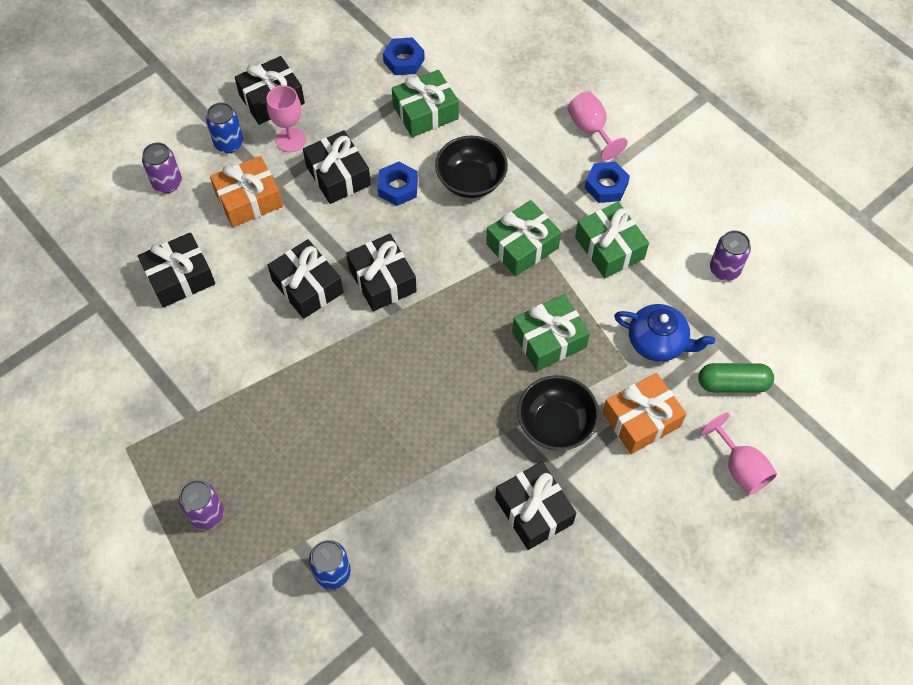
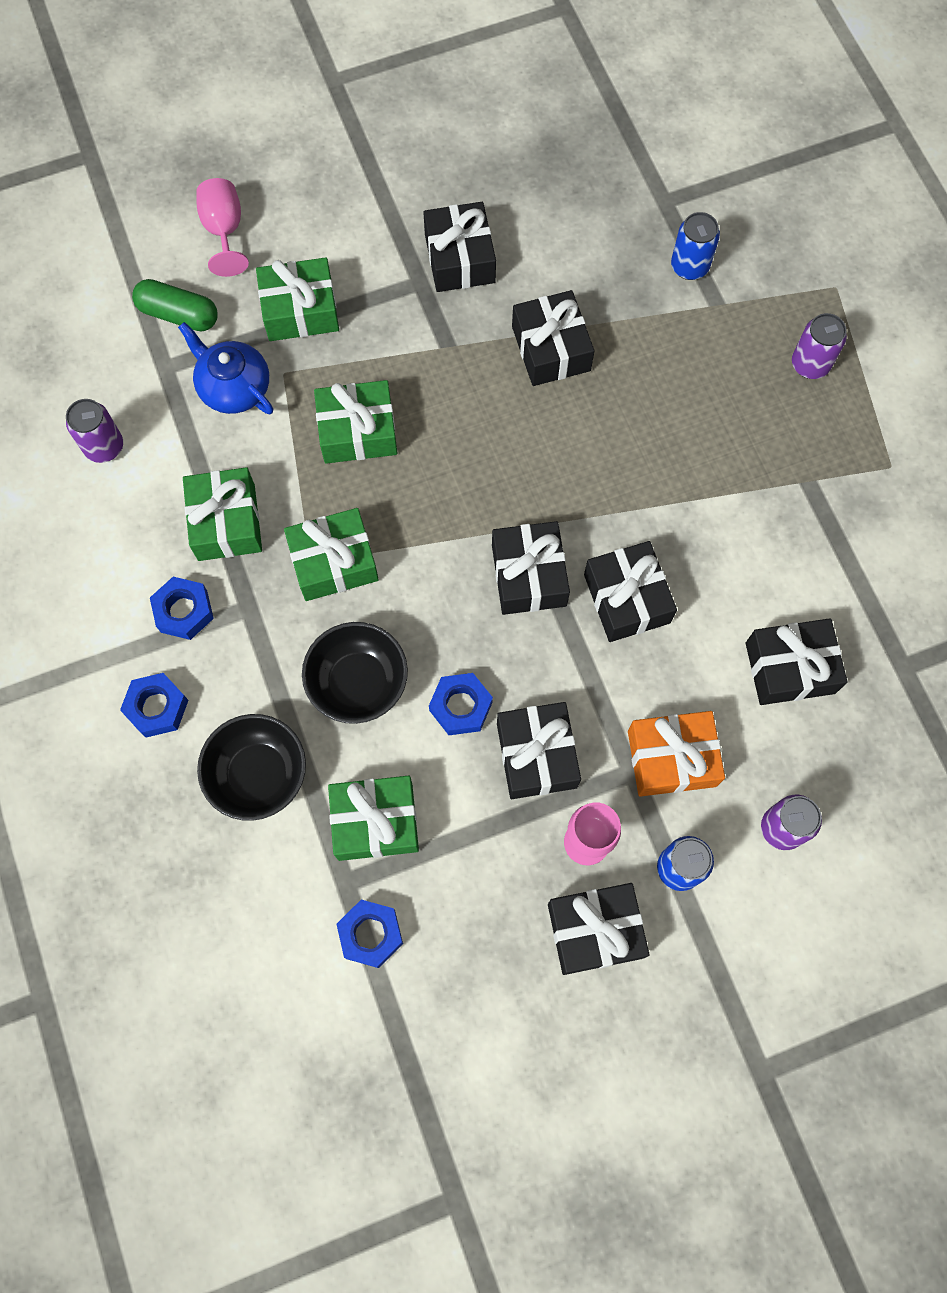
camera: 160 degrees left, 10 degrees up
black bowl [518,375,599,451] -> black bowl moved to [197,714,306,821]
pink goblet [568,91,628,160] -> blue nut [120,673,189,737]
orange gift [603,373,686,454] -> green gift [256,257,339,341]
none -> black gift [512,290,595,386]

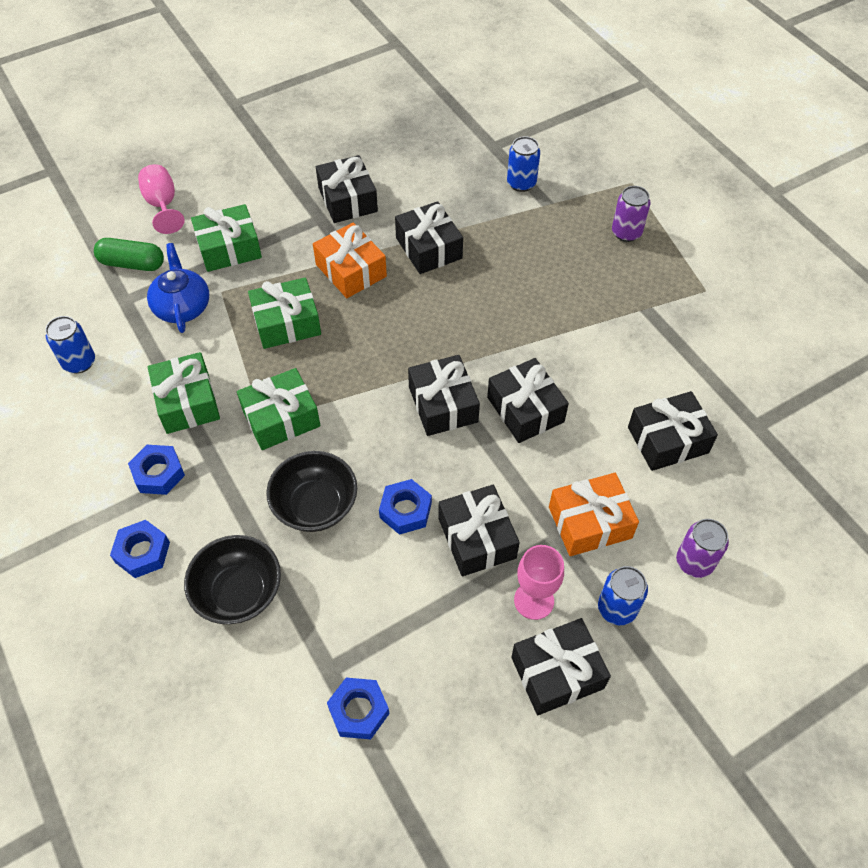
camera: 10 degrees left, 15 degrees down
purple can [66,399,123,463] -> blue can [45,316,95,373]
blue teapot [178,322,273,414] -> blue teapot turned 45 degrees clockwise [147,243,209,333]
green gift [328,776,419,861] -> none
none -> orange gift [313,222,387,298]

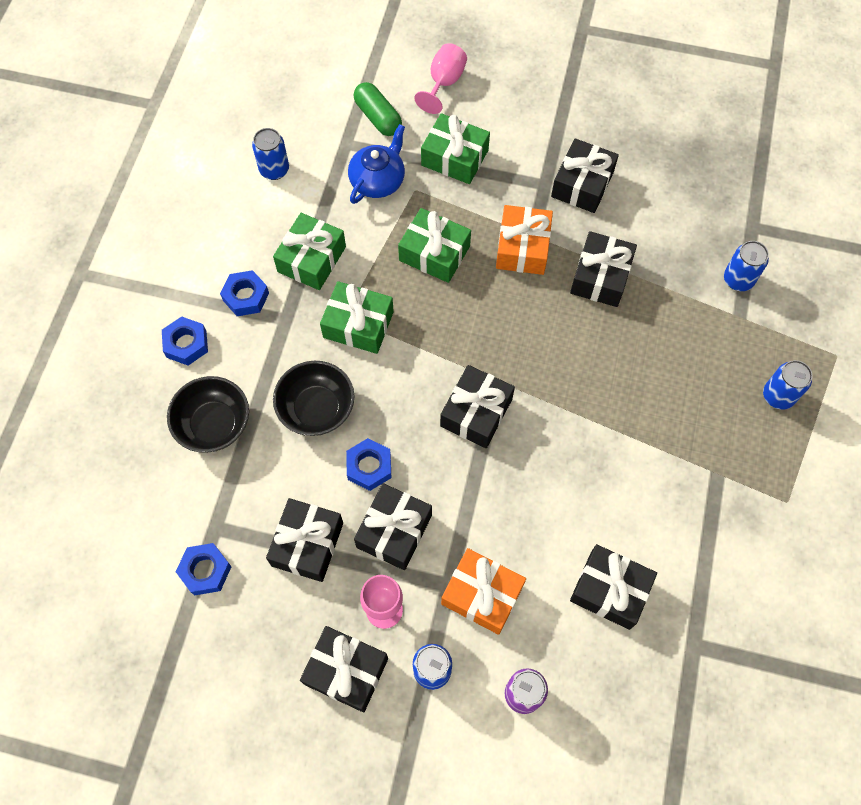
camera: 45 degrees right, 10 degrees up
black gift [487,358,569,443] -> black gift moved to [266,498,343,582]
purple can [612,186,650,242] -> blue can [763,360,812,410]

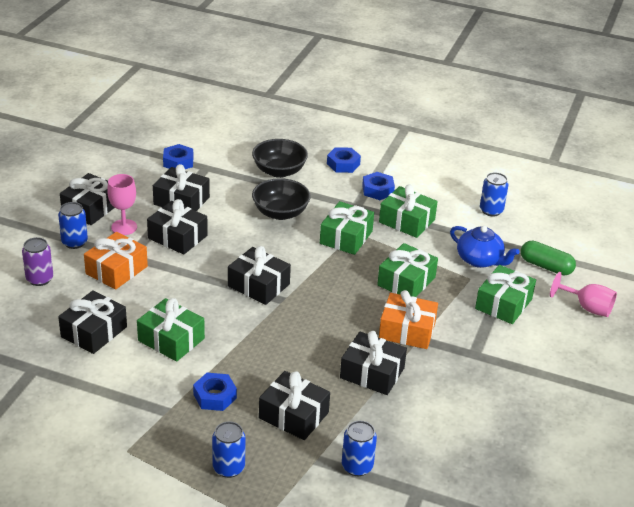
camera: 95 degrees right, 30 degrees down
blue nut [346,438,391,491] -> blue nut moved to [193,373,237,411]
green capsule [354,82,402,136] -> green capsule turned 60 degrees clockwise [521,241,576,276]
black gift [551,138,619,213] -> black gift moved to [259,371,330,440]
none -> green gift [137,298,205,362]

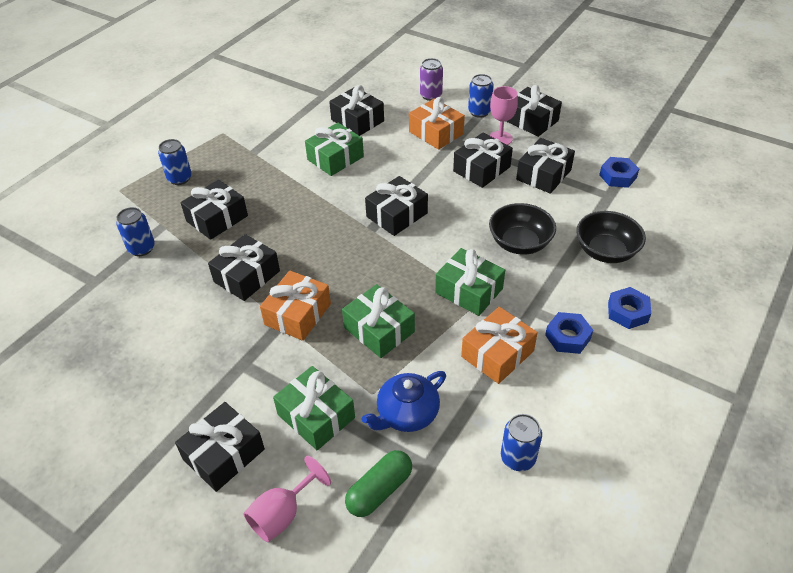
camera: 105 degrees right, 10 degrees up
blue nut [193,373,237,411] -> none
green gift [379,184,438,238] -> orange gift [461,307,538,384]
none -> black gift [175,402,265,492]

